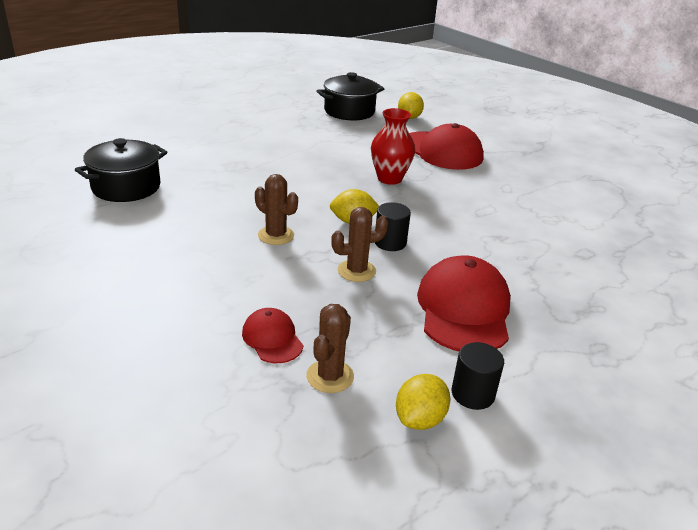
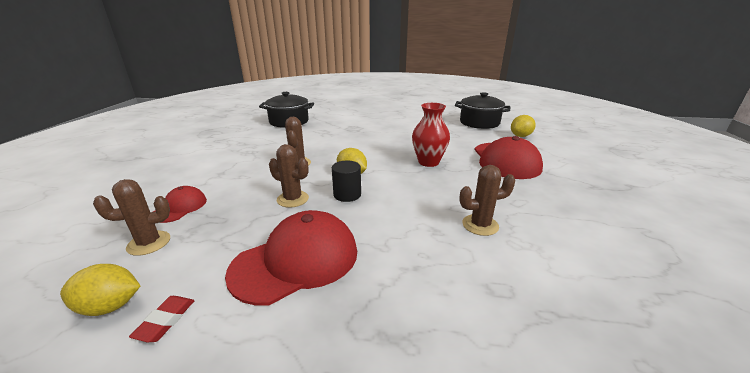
camera: 50 degrees right, 5 degrees down
black cylinder [452,342,504,410] -> red eraser [129,296,195,342]
none -> brown cactus [459,165,515,236]

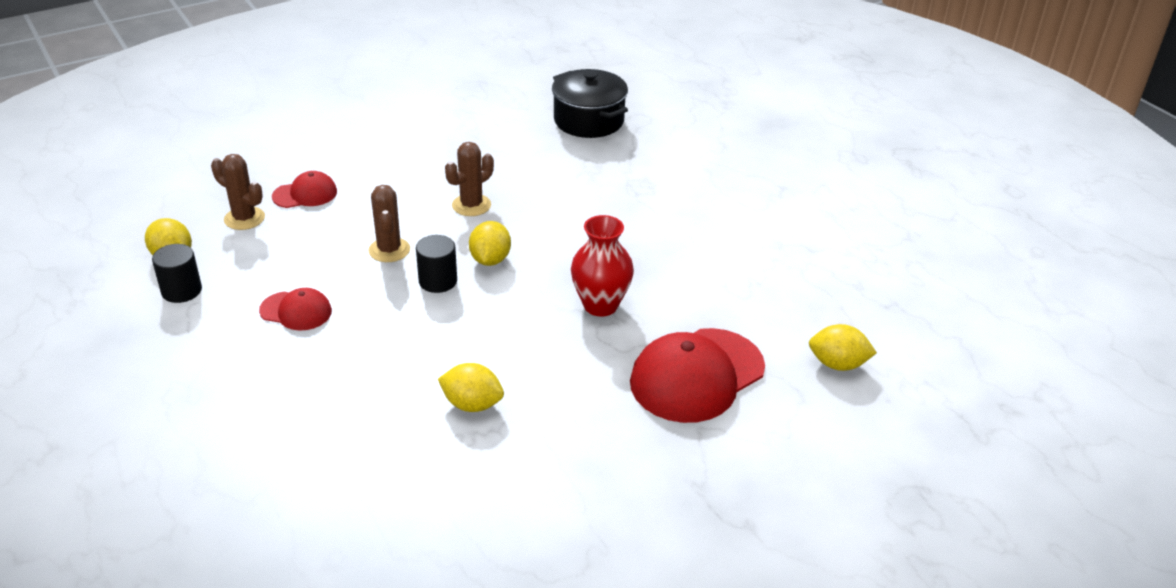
camera: 50 degrees right, 10 degrees up
red eraser [129,296,195,342] -> black cylinder [152,244,202,303]
red cap [225,210,357,305] -> red cap [259,288,332,330], size x0.52
black pot [455,92,510,129] -> none
brown cactus [459,165,515,236] -> yellow lemon [438,363,504,412]

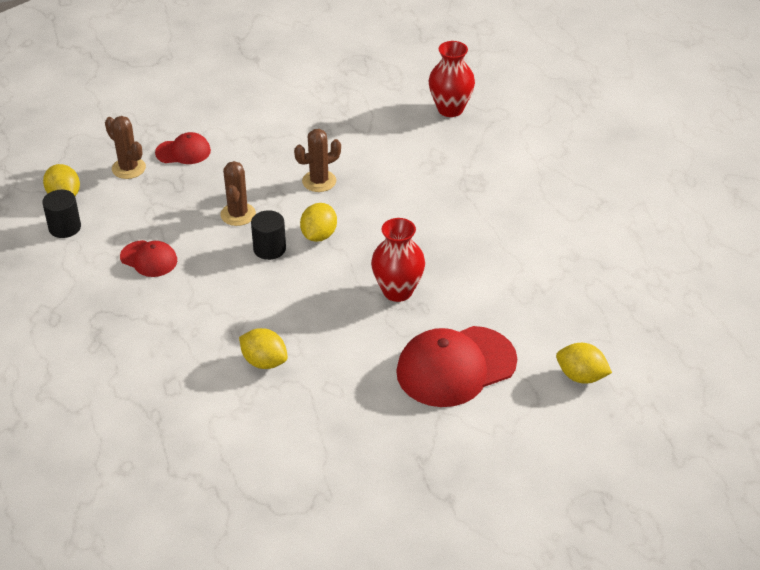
camera: 15 degrees right, 5 degrees up
black pot [552,69,628,138] -> red vase [429,41,475,117]

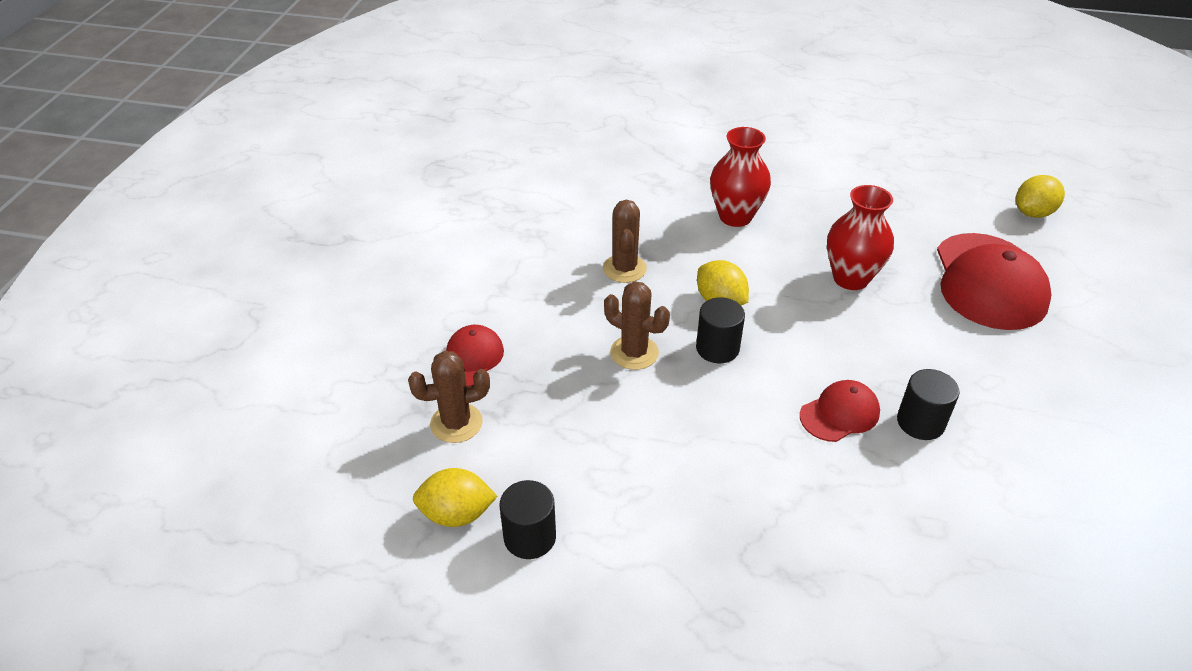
camera: 60 degrees left, 0 degrees up
red cap [120,240,177,277] -> red cap moved to [800,380,880,442]
yellow lemon [239,328,288,369] -> black cylinder [897,369,960,440]
red vase [429,41,475,117] -> red vase moved to [710,127,771,227]

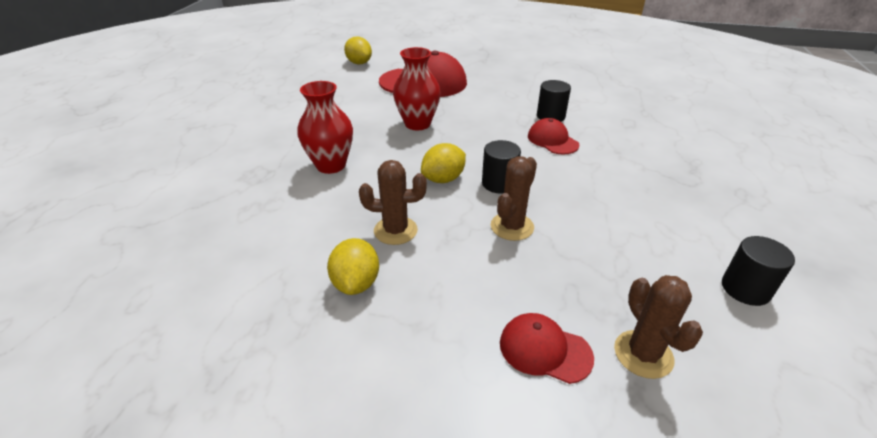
camera: 90 degrees left, 5 degrees down
yellow lemon [413,468,498,527] -> yellow lemon moved to [327,238,379,295]

